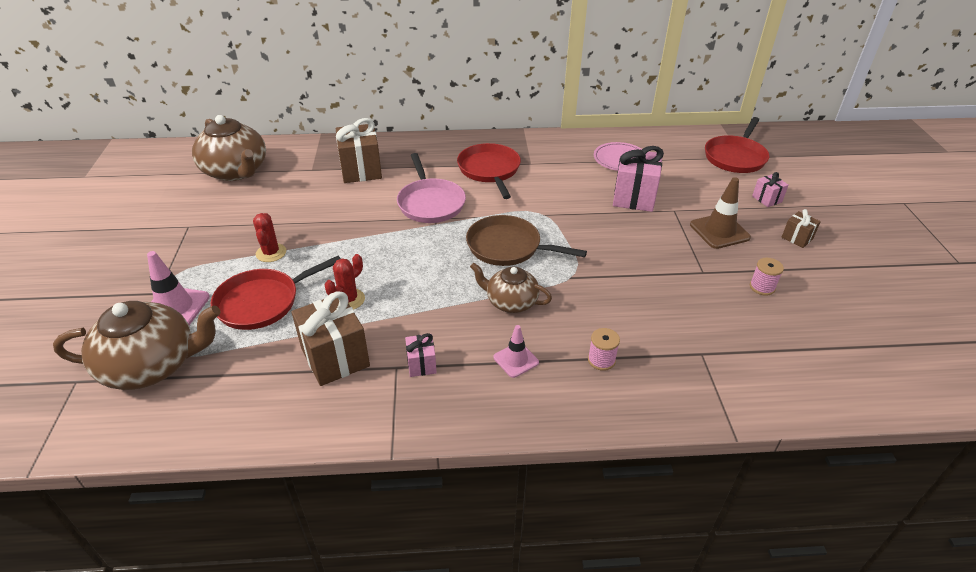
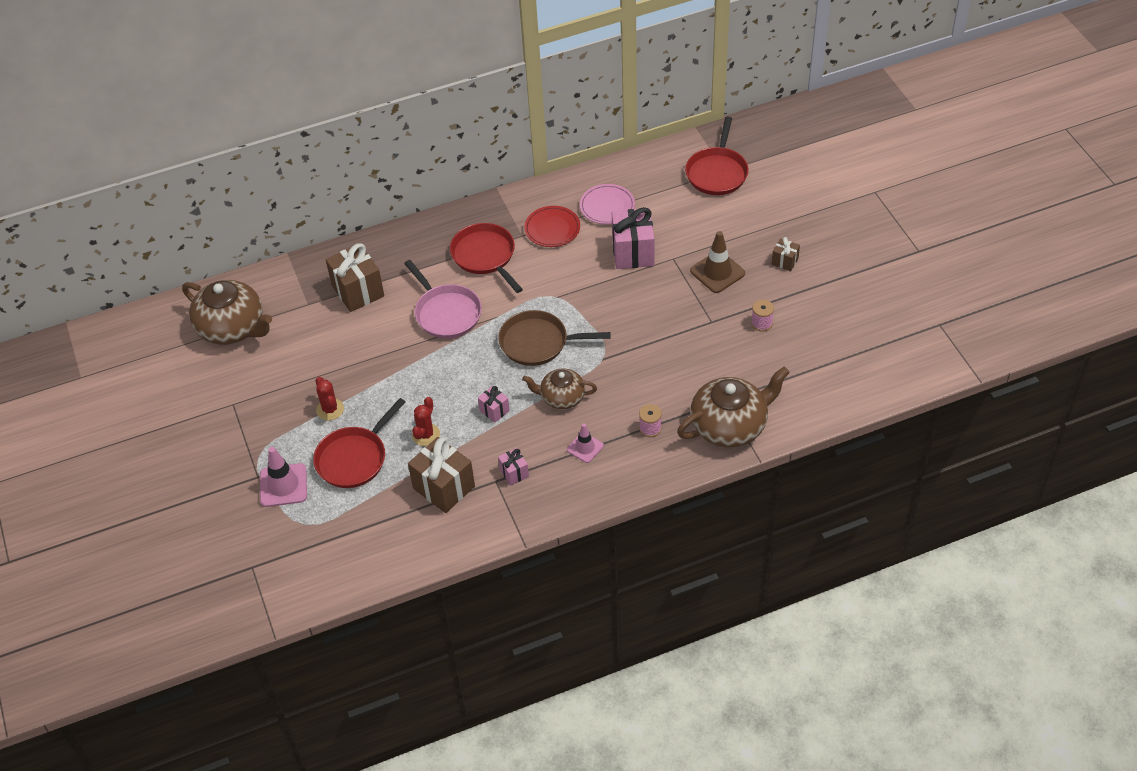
camera: 15 degrees left, 10 degrees up
brown teapot [53,301,221,390] -> brown teapot moved to [677,366,790,447]
pink gift [752,172,789,207] -> pink gift moved to [478,386,510,423]
none -> red plate [524,206,580,247]

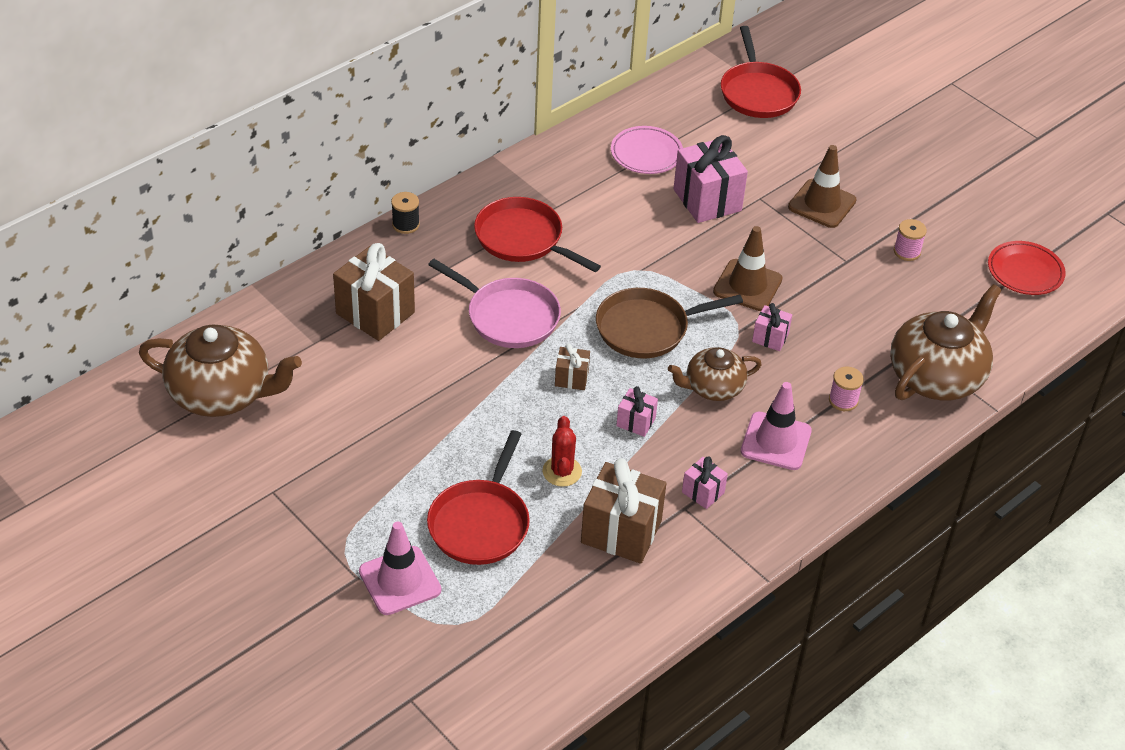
camera: 25 degrees left, 5 degrees down
red cactus [315,377,344,421] -> none
red plate [524,206,580,247] -> red plate moved to [988,241,1066,295]
pink traffic cone [567,423,604,463] -> pink traffic cone [741,382,812,470], size x1.60
brown gift [771,237,800,271] -> brown gift moved to [555,343,590,390]
none -> black spool [391,192,420,234]
none -> brown traffic cone [713,226,783,311]
none -> pink gift [752,303,792,351]

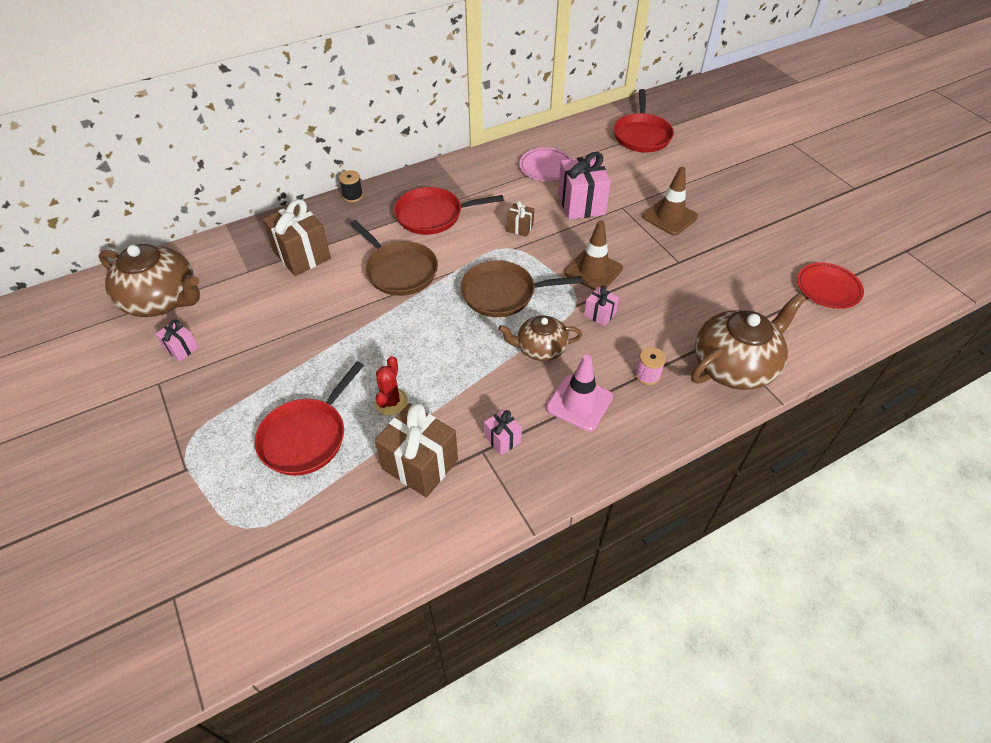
camera: 15 degrees right, 5 degrees up
pink traffic cone [359,522,441,615] -> none
pink pan [428,259,561,348] -> brown pan [350,220,438,296]
red pan [474,197,601,272] -> red pan turned 60 degrees counterclockwise [394,187,504,235]
brown gift [555,343,590,390] -> brown gift moved to [507,201,534,237]
pink gift [616,386,658,437] -> pink gift moved to [155,319,199,361]
pink spool [894,219,927,261] -> none

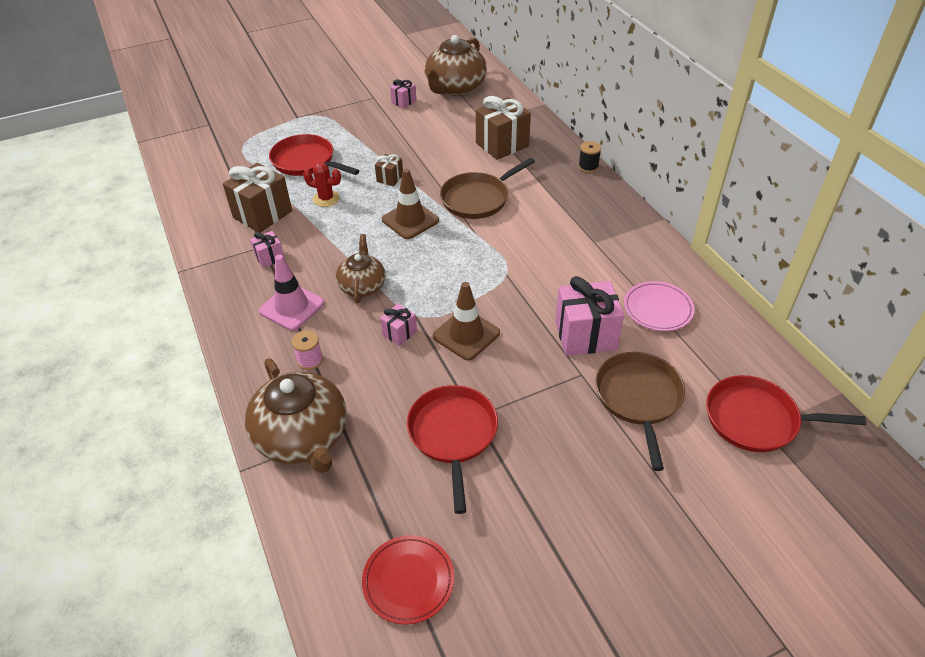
camera: 95 degrees right, 5 degrees down
red pan [394,187,504,235] -> red pan moved to [407,385,498,514]
brown pan [460,260,583,317] -> brown pan moved to [596,352,685,471]
brown gift [507,201,534,237] -> brown gift moved to [375,154,403,186]
brown traffic cone [643,167,698,236] -> brown traffic cone moved to [382,169,439,239]

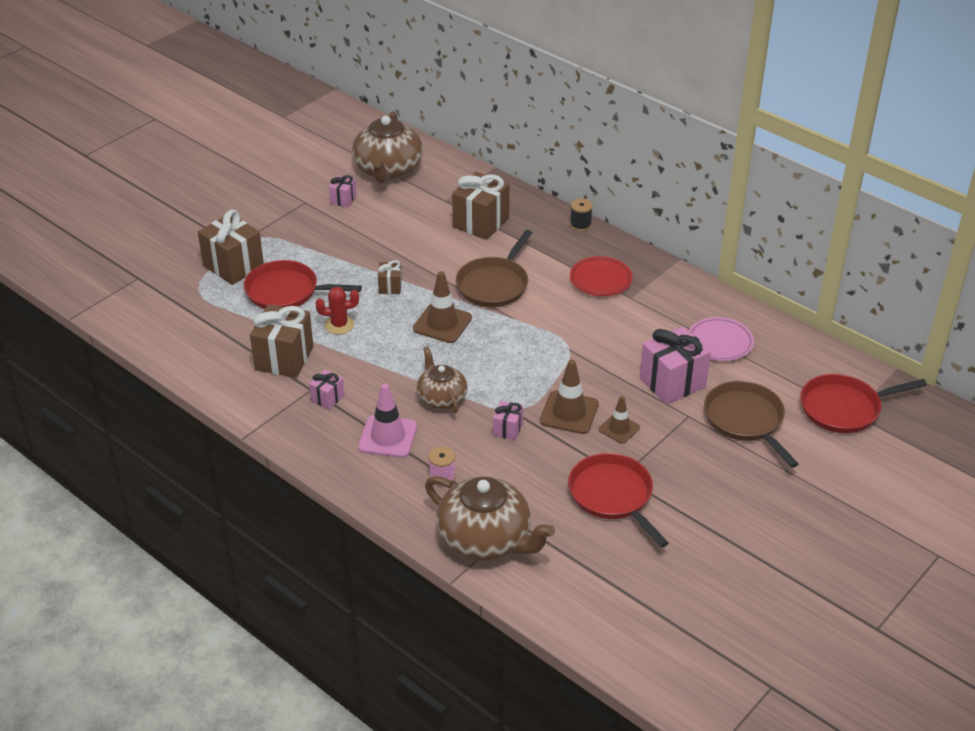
camera: 25 degrees left, 5 degrees down
red plate [362,535,454,625] -> red plate moved to [570,256,633,296]
none -> brown gift [198,209,264,285]
none -> brown traffic cone [599,396,640,444]

